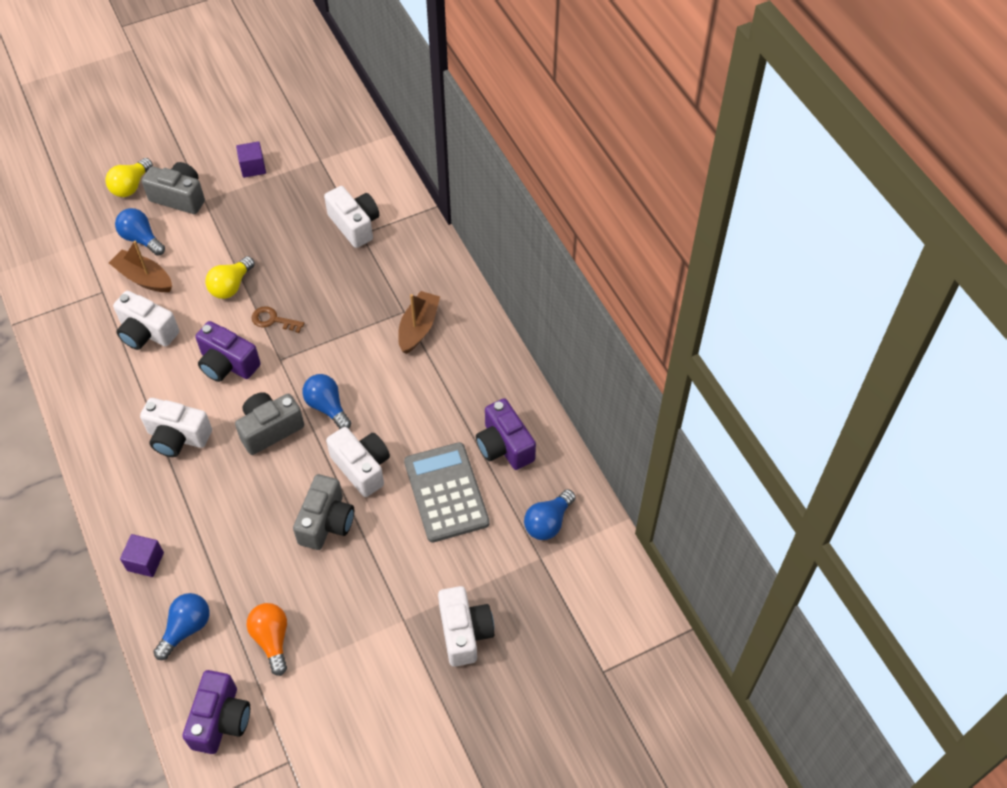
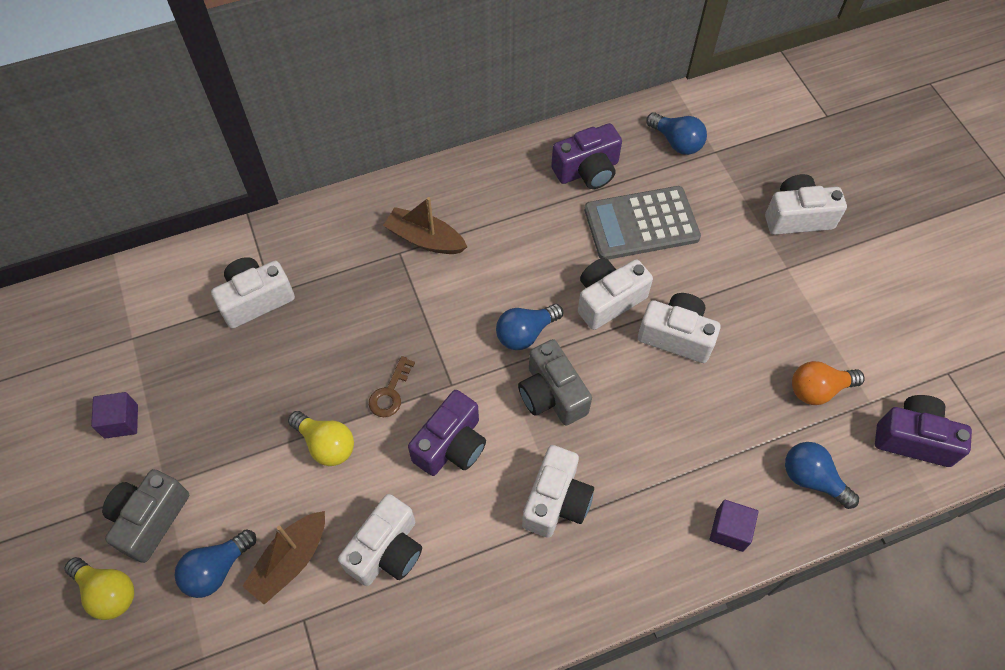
camera: 85 degrees left, 5 degrees up
grey camera [293,474,354,550] -> white camera [638,293,721,363]

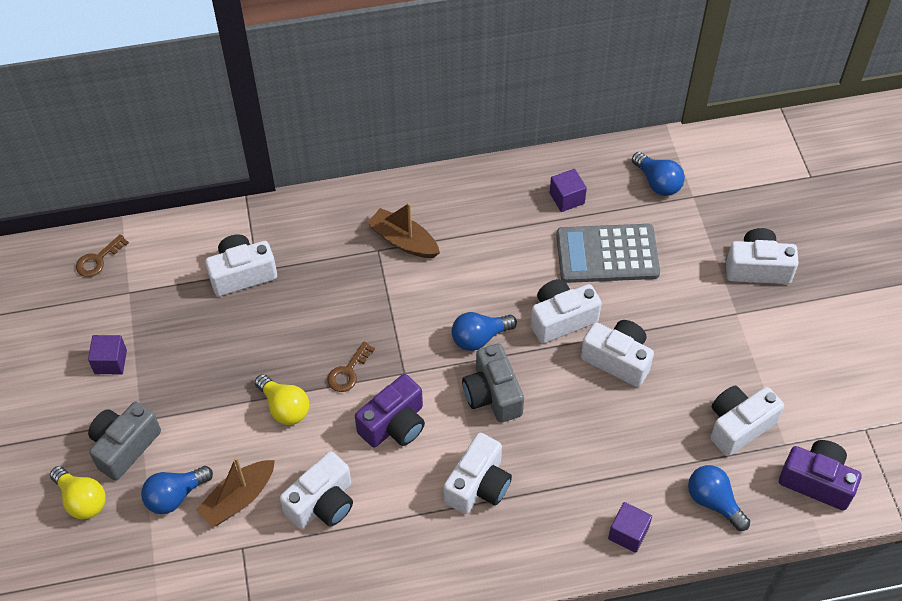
camera: 10 degrees right, 5 degrees down
purple camera [551,123,622,189] -> purple cube [550,169,587,212]
orange light bulb [792,361,865,405] -> white camera [711,386,784,456]
none -> brown key [76,234,129,277]

